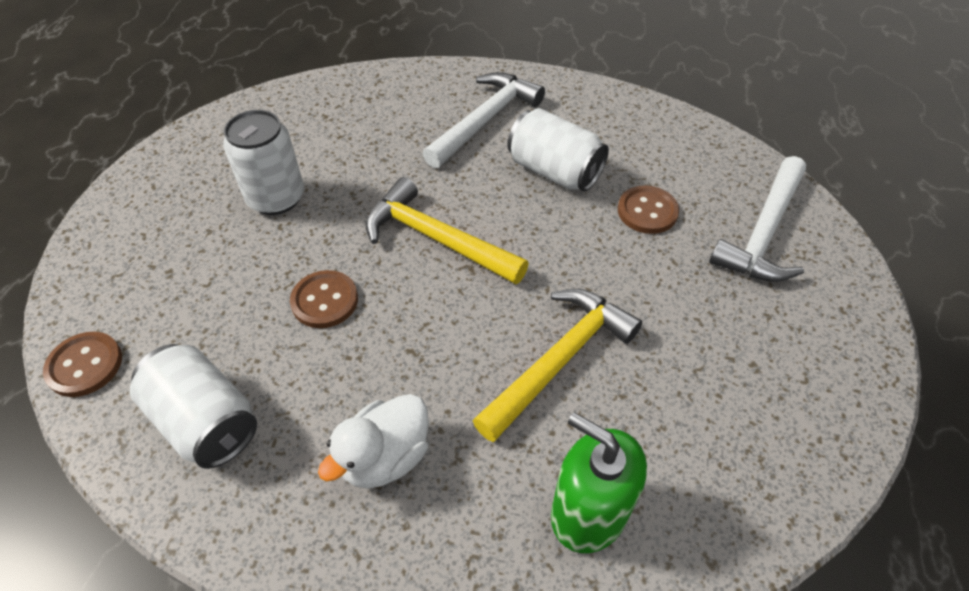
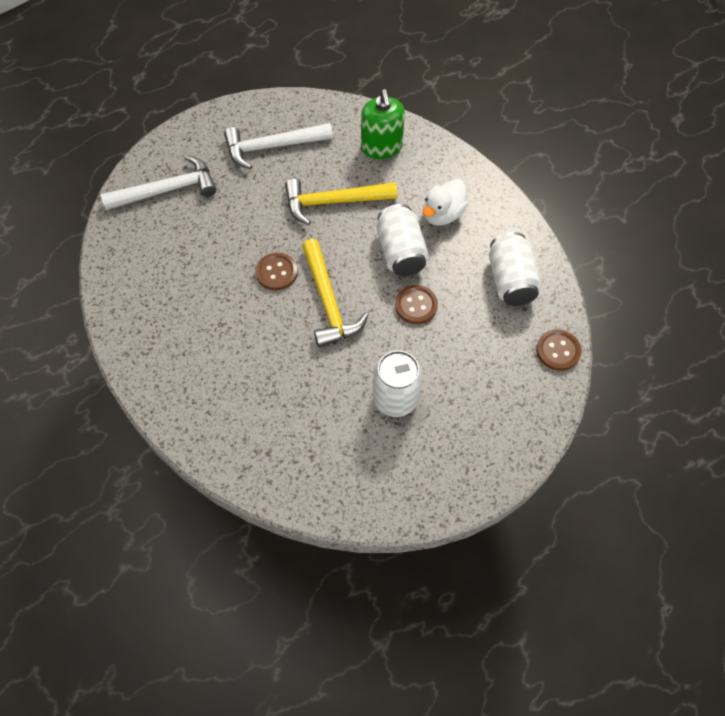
camera: 140 degrees left, 10 degrees up
white duck [318,394,429,489] -> white duck turned 135 degrees clockwise [423,179,468,226]
white hammer [423,72,545,168] -> white hammer moved to [224,123,333,169]
white can [507,108,609,192] -> white can moved to [377,204,429,276]
brown button [618,185,679,234] -> brown button moved to [256,253,297,290]

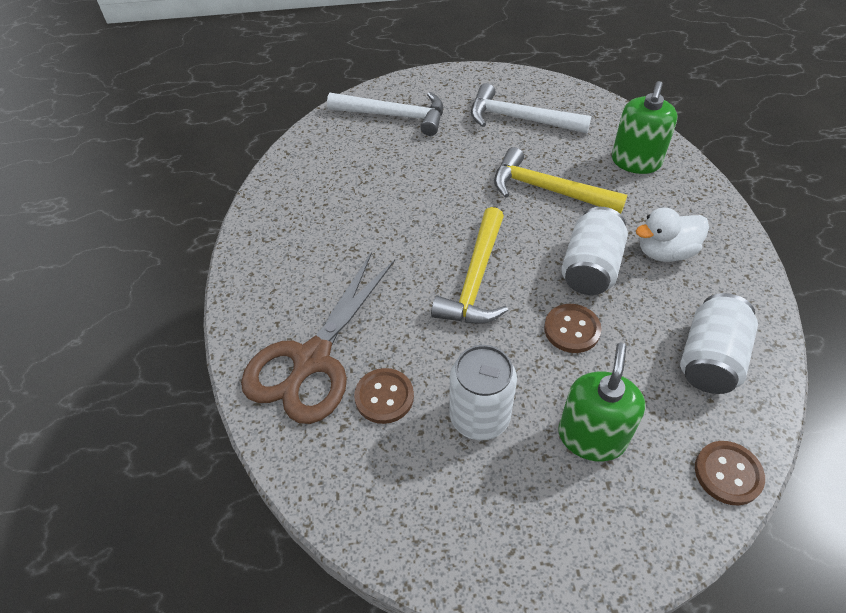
camera: 35 degrees right, 10 degrees down
brown button [256,253,297,290] -> brown button moved to [354,368,414,424]
none -> brown scissors [241,252,395,424]
none -> green soap dispenser [558,343,645,461]

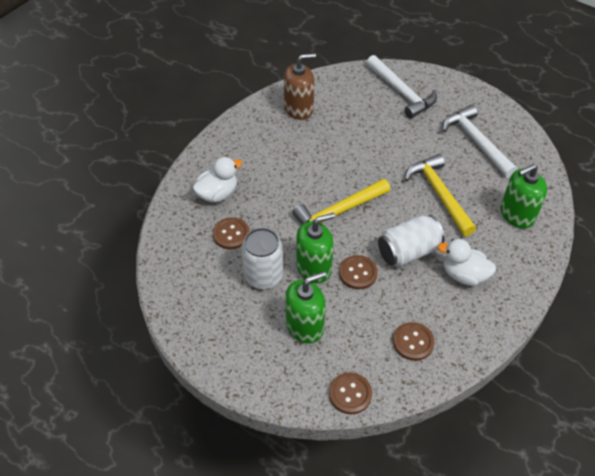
camera: 40 degrees right, 0 degrees up
brown scissors [241,252,395,424] -> white duck [192,157,242,202]
white can [680,293,758,394] -> brown button [393,322,435,361]
none -> brown soap dispenser [284,53,316,120]
none -> green soap dispenser [296,213,335,283]

